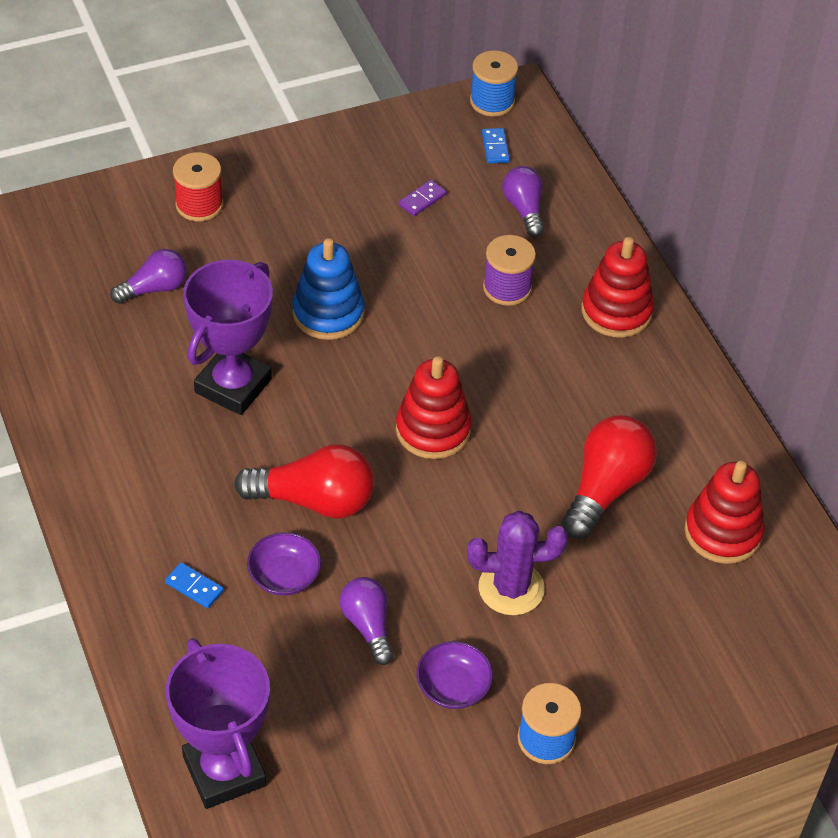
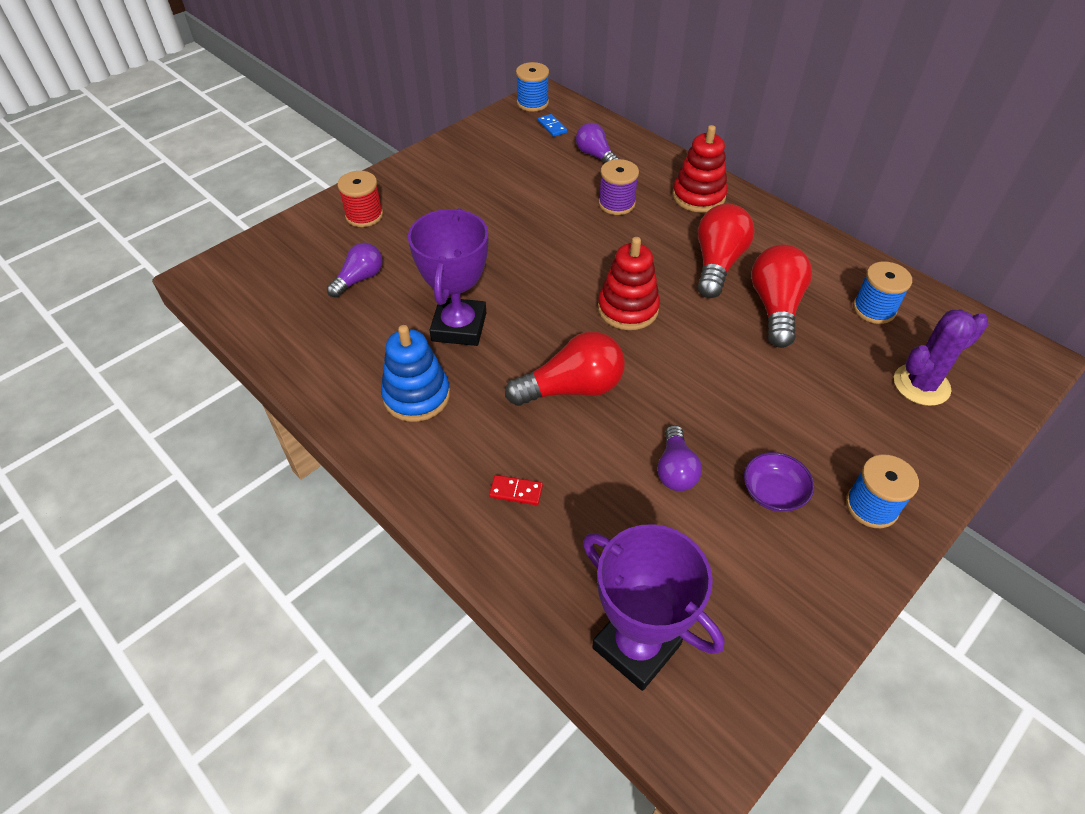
camera: 20 degrees left, 0 degrees up
blue domino [165,562,224,608] -> red domino [489,475,543,505]
purple bowl [247,532,321,596] -> none
blue stacking toy [292,238,365,340] -> blue stacking toy moved to [381,325,450,422]
purple light bulb [340,577,394,665] -> purple light bulb turned 135 degrees counterclockwise [657,425,702,491]
purple domino [398,180,447,216] -> none
purple cactus [467,511,568,615] -> purple cactus moved to [894,310,988,406]
red stacking toy [685,461,765,564] -> blue spool [853,262,912,324]
none -> red light bulb [697,204,755,298]

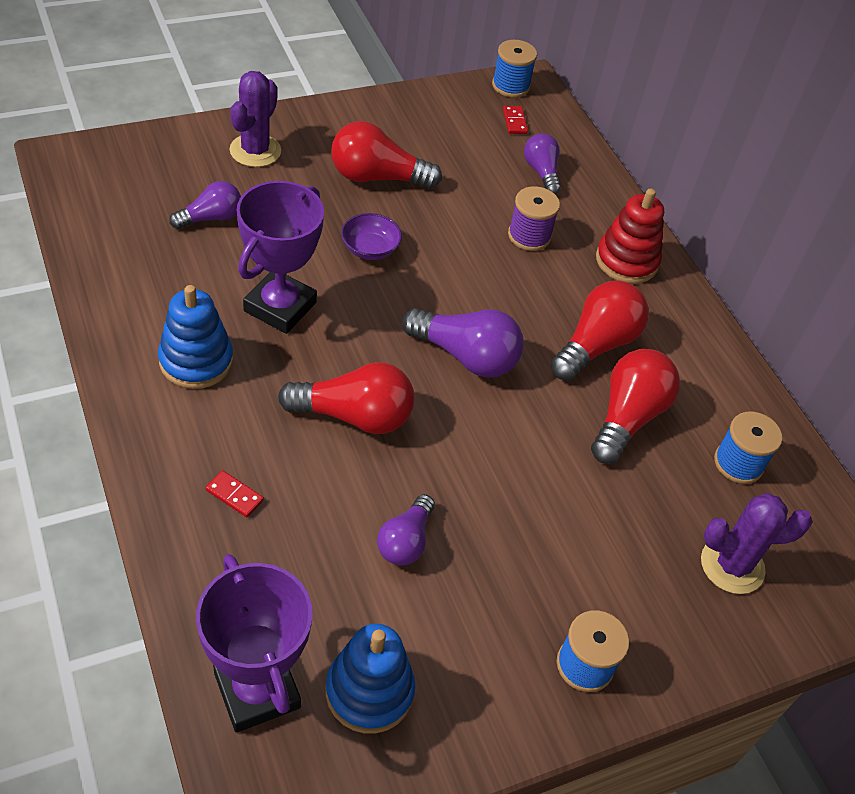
camera: 15 degrees right, 0 degrees up
red spool [338,171,383,227] -> purple cactus [230,71,281,167]
blue domino [538,114,567,137] -> red domino [503,106,528,134]
red stacking toy [598,237,660,330] -> purple light bulb [402,308,524,377]
purple bowl [744,452,814,512] -> purple bowl moved to [341,213,402,260]
none -> blue stacking toy [326,624,416,734]
none -> red light bulb [331,121,442,189]

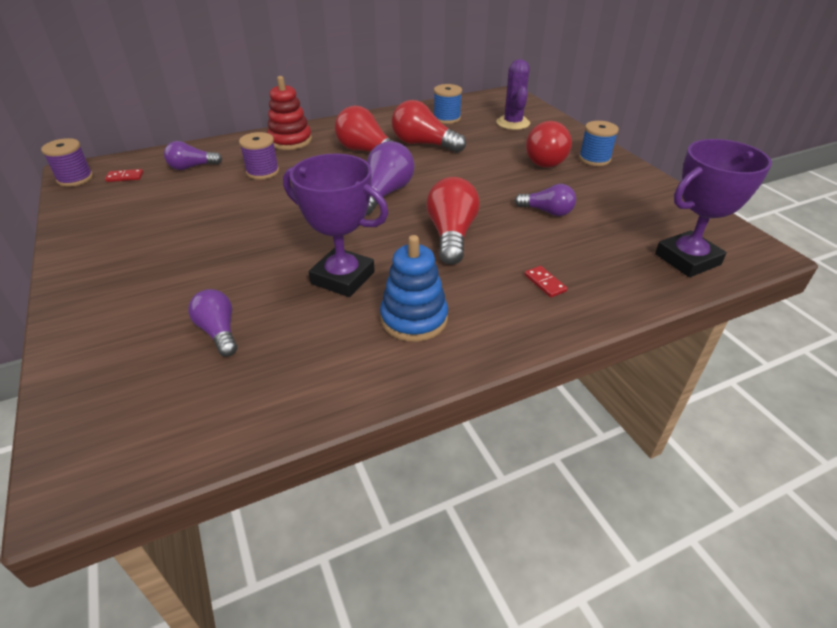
camera: 85 degrees left, 10 degrees down
red domino [205,470,264,517] -> red domino turned 60 degrees counterclockwise [525,266,567,298]
purple cactus [230,71,281,167] -> none
blue stacking toy [326,624,416,734] -> none
red light bulb [331,121,442,189] -> red light bulb moved to [526,121,572,168]
purple bowl [341,213,402,260] -> none
blue spool [492,40,537,98] -> purple spool [41,138,93,187]

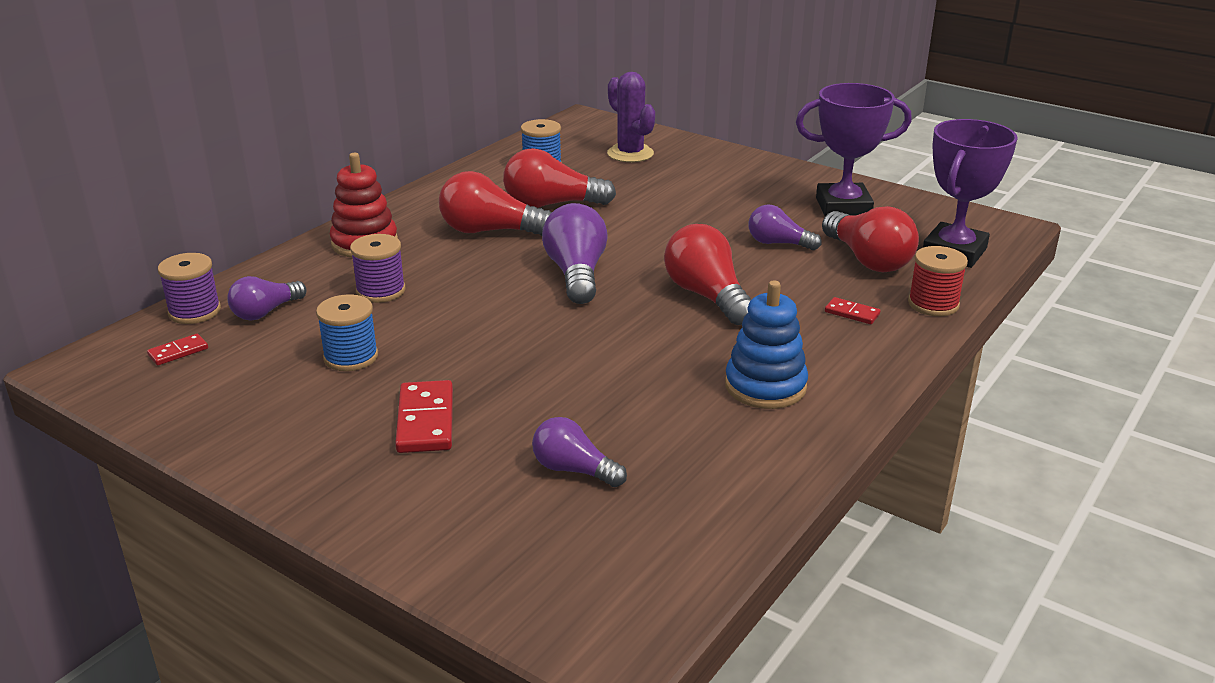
camera: 30 degrees left, 10 degrees down
purple spool [41,138,93,187] -> purple spool moved to [158,253,221,324]
purple trophy [283,154,388,297] -> purple trophy moved to [796,83,912,216]
purple light bulb [515,184,576,216] -> purple light bulb turned 150 degrees counterclockwise [749,205,822,250]
red light bulb [526,121,572,168] -> red light bulb moved to [822,206,919,273]
blue spool [579,121,619,166] -> blue spool moved to [316,294,378,371]
none -> red domino [395,380,453,453]
none -> red spool [908,246,968,316]

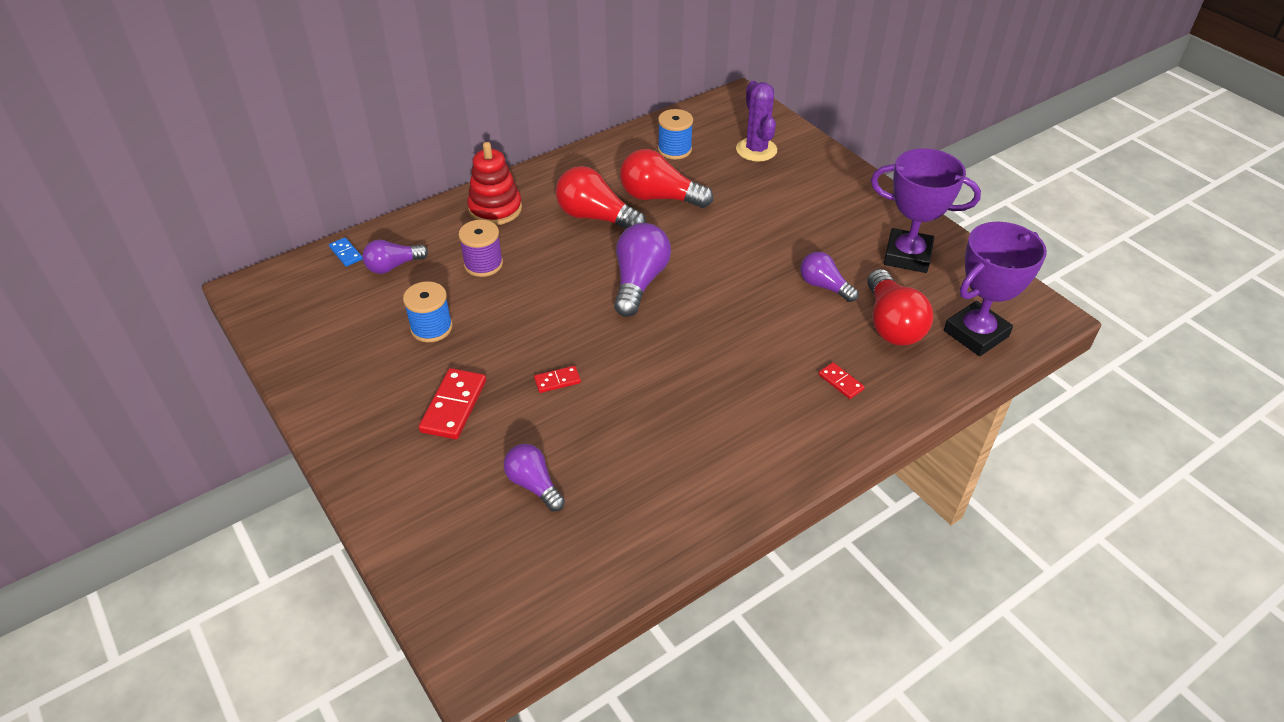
camera: 20 degrees right, 15 degrees up
red domino [147,334,208,365] -> red domino moved to [534,366,581,393]
purple spool [158,253,221,324] -> blue domino [329,237,363,266]
red light bulb [664,224,751,325] -> none
blue stacking toy [725,281,808,409] -> none
red spool [908,246,968,316] -> none

